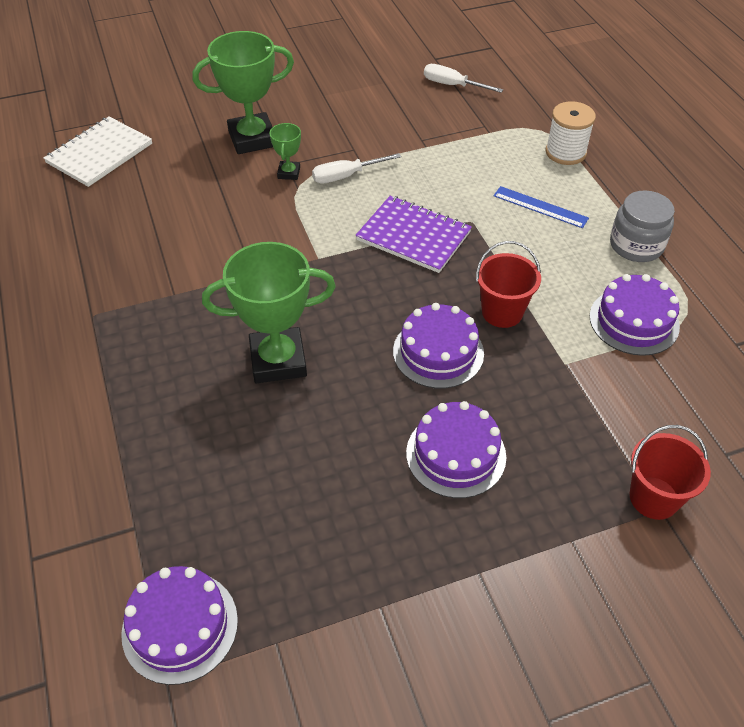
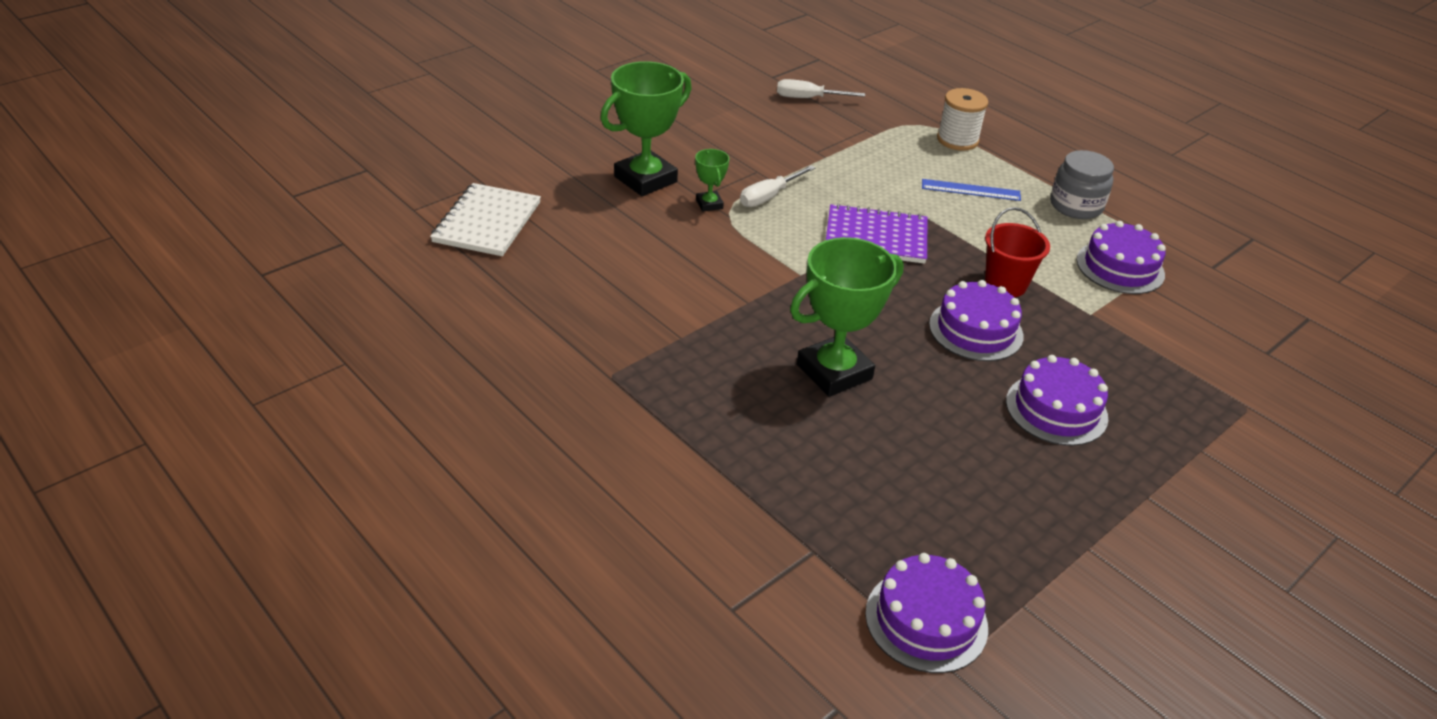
camera: 25 degrees left, 10 degrees down
red bucket [629,425,711,520] -> none

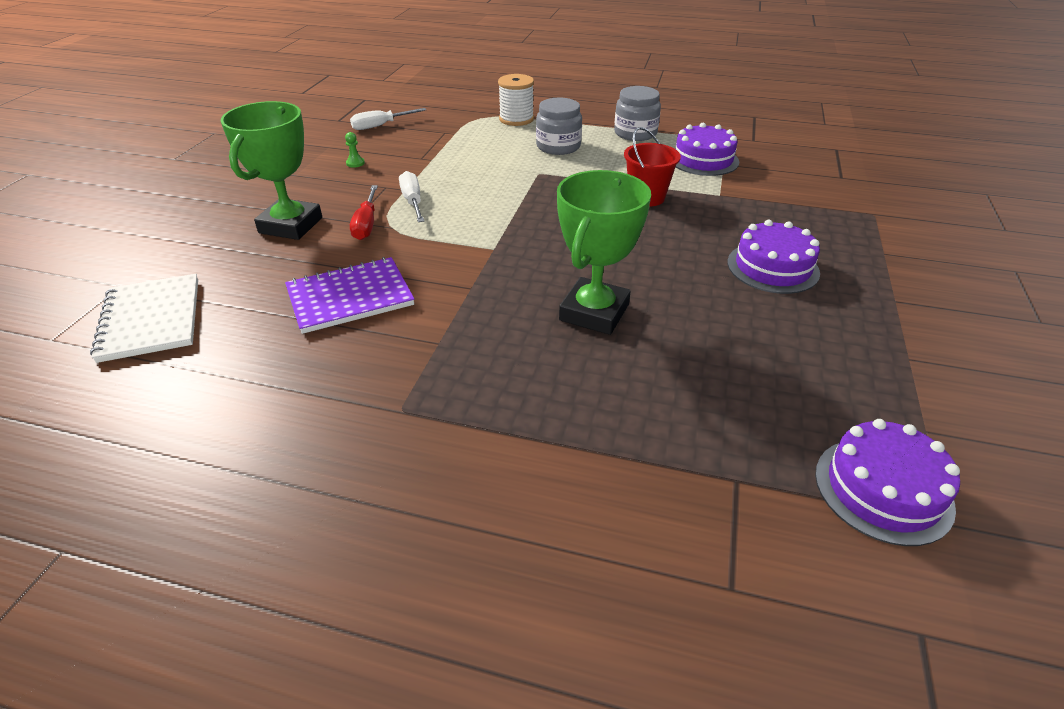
camera: 30 degrees left, 0 degrees up
green trophy [695,149,729,212] -> red screwdriver [350,185,378,240]
white screwdriver [740,165,815,207] -> white screwdriver turned 150 degrees clockwise [399,171,424,222]
purple notebook [826,203,928,264] -> purple notebook moved to [285,257,414,334]
blue ruler [922,179,1021,201] -> grey jar [536,98,582,155]
purple cake [929,280,1023,361] -> none
none -> green pawn [345,132,365,168]

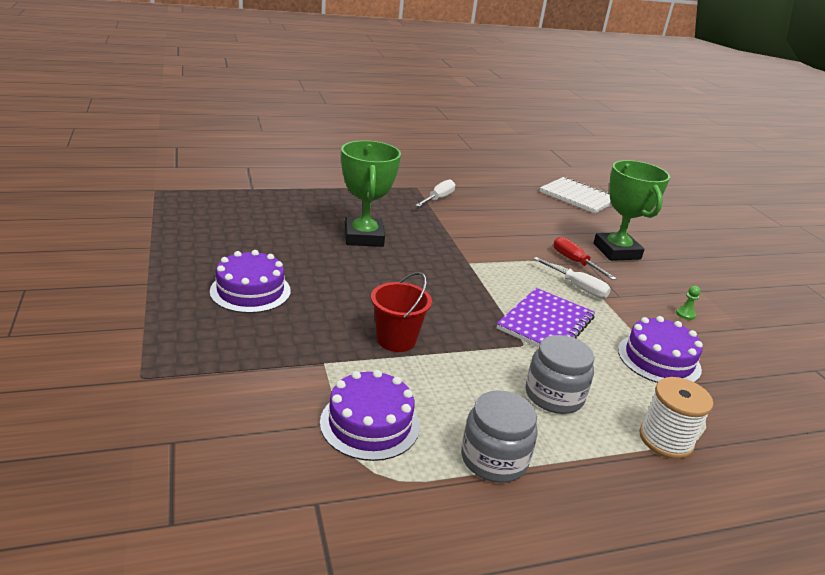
camera: 145 degrees right, 10 degrees down
purple notebook [285,257,414,334] -> purple notebook moved to [497,288,595,347]
white screwdriver [350,108,426,130] -> white screwdriver moved to [415,179,455,207]
purple cake [815,419,960,546] -> purple cake moved to [618,316,703,383]

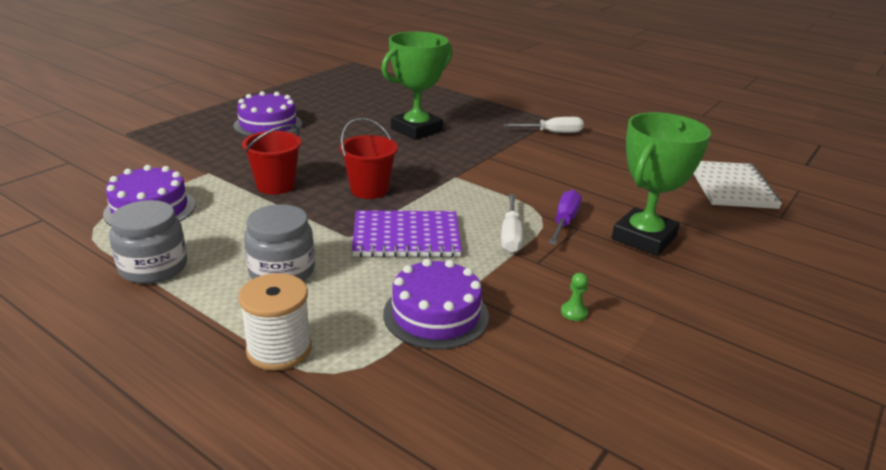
camera: 55 degrees right, 0 degrees up
red screwdriver [553,237,617,280] -> purple screwdriver [549,190,582,245]
none -> red bucket [340,118,398,199]

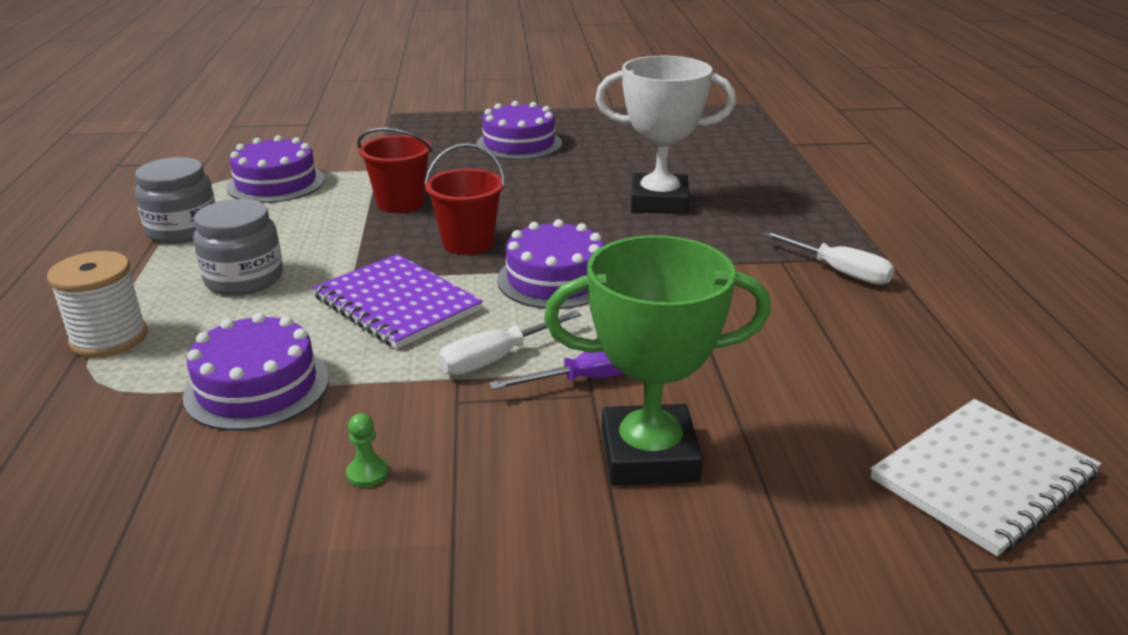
camera: 50 degrees right, 0 degrees up
green trophy [381,32,452,140] -> white trophy [595,56,736,214]
none -> purple cake [497,219,604,309]

